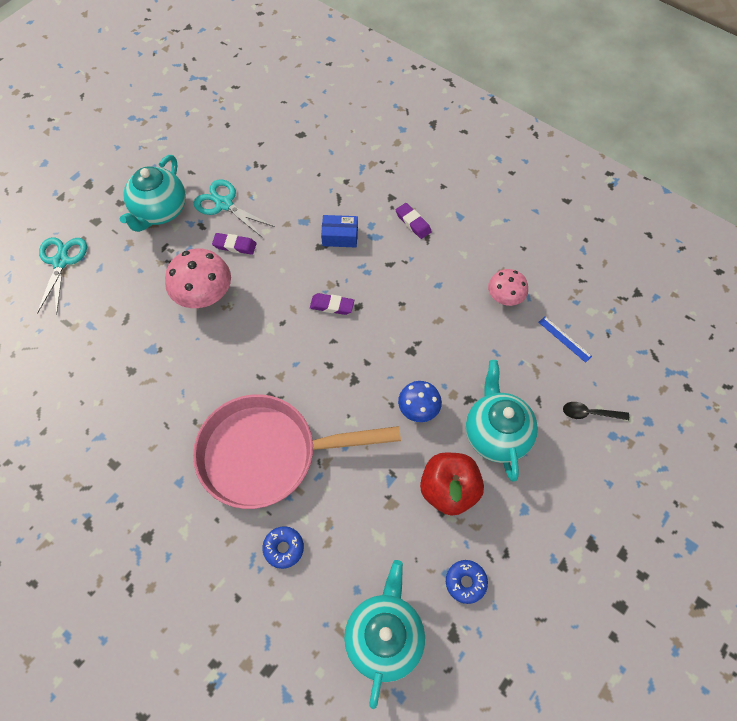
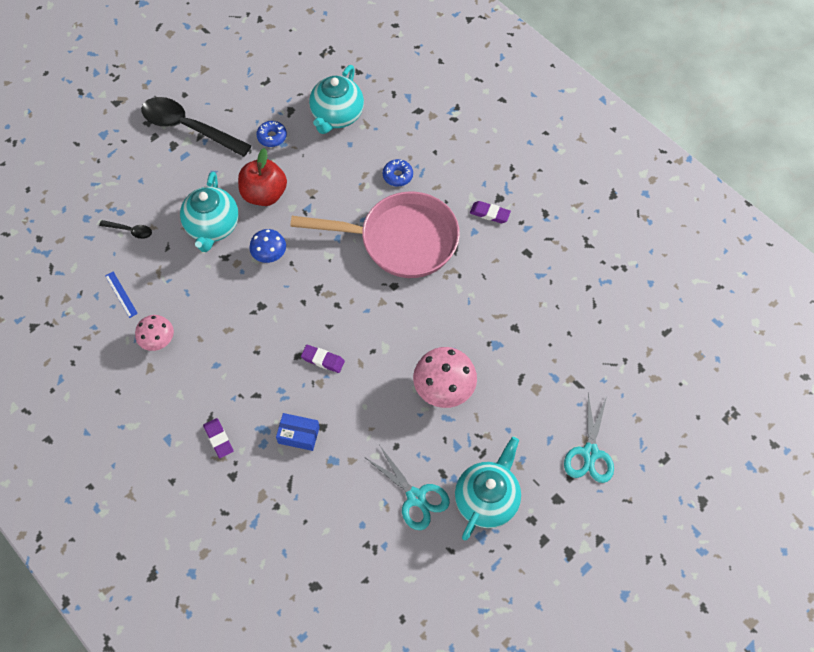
camera: 170 degrees left, 0 degrees up
purple eraser [212,233,256,255] -> purple eraser moved to [470,201,511,223]
none -> black spoon [141,97,252,157]

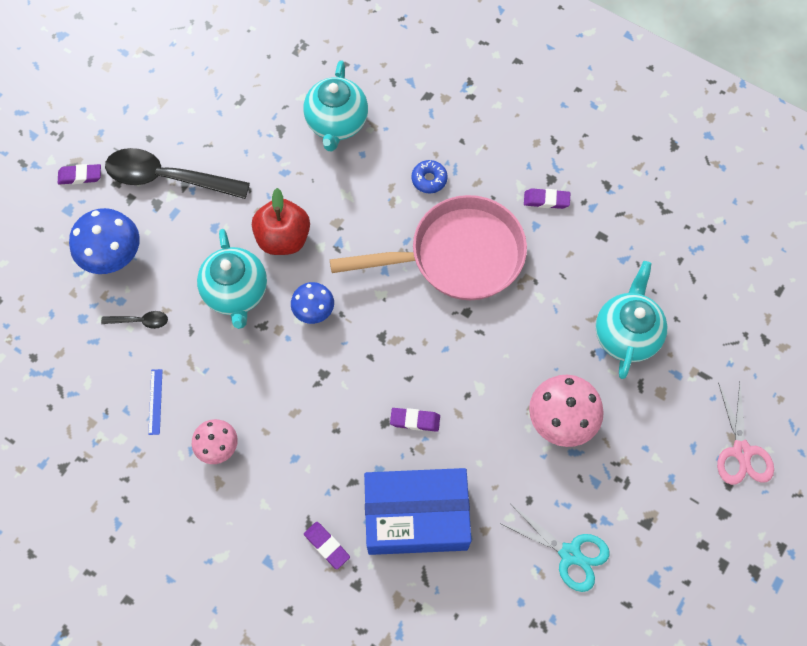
camera: 15 degrees left, 5 degrees up
blue ruler [105,272,138,318] -> blue ruler turned 45 degrees clockwise [148,369,163,435]
blue donut [256,121,287,147] -> none
blue box [276,413,320,451] -> blue box [364,468,471,555], size x2.34
turquoise teapot [455,437,521,540] -> turquoise teapot moved to [595,261,667,379]
turquoise scissors [564,394,614,483] -> pink scissors [717,382,774,485]
none -> purple eraser [58,164,101,184]
none -> blue mushroom [69,208,140,274]

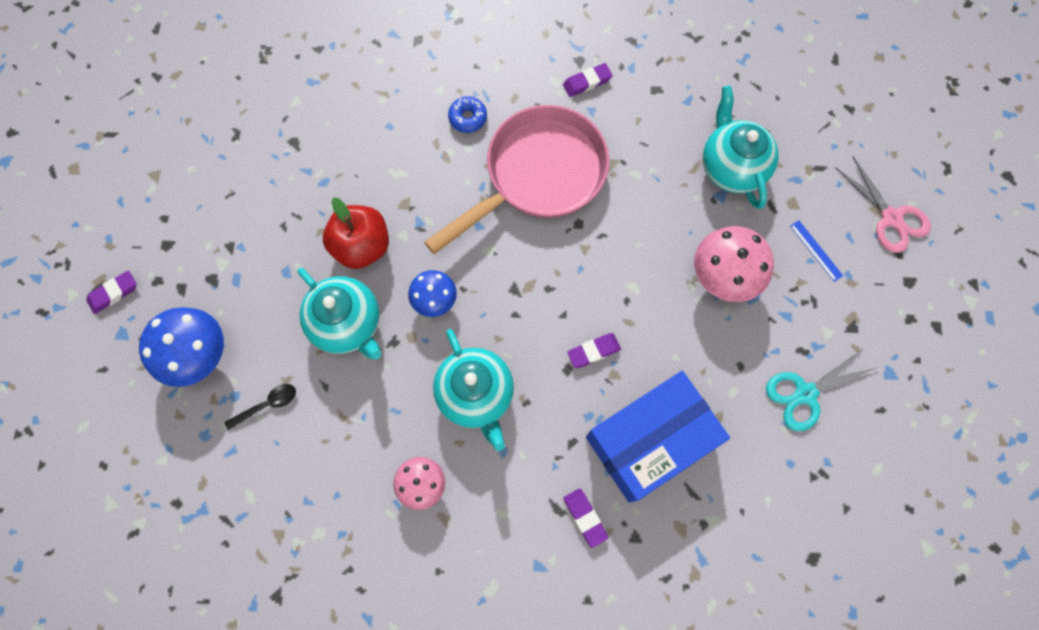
camera: 30 degrees left, 5 degrees up
black spoon [105,148,250,199] -> none
blue ruler [148,369,163,435] -> blue ruler moved to [790,220,843,282]
turquoise teapot [303,60,368,151] -> turquoise teapot moved to [433,329,514,451]
purple eraser [304,522,350,570] -> purple eraser turned 45 degrees clockwise [563,488,608,548]
turquoise scissors [500,504,610,592] -> turquoise scissors turned 150 degrees clockwise [766,347,878,432]

